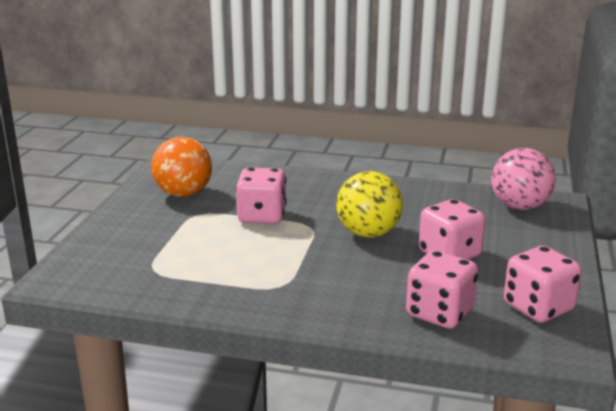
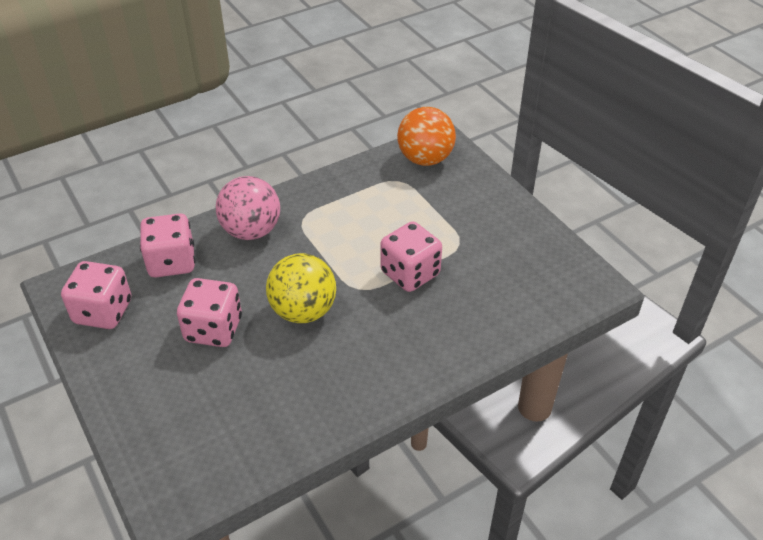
camera: 135 degrees right, 20 degrees up
orange ball [151,137,212,197] -> orange ball moved to [397,107,456,166]
pink ball [491,148,556,210] -> pink ball moved to [216,176,280,240]

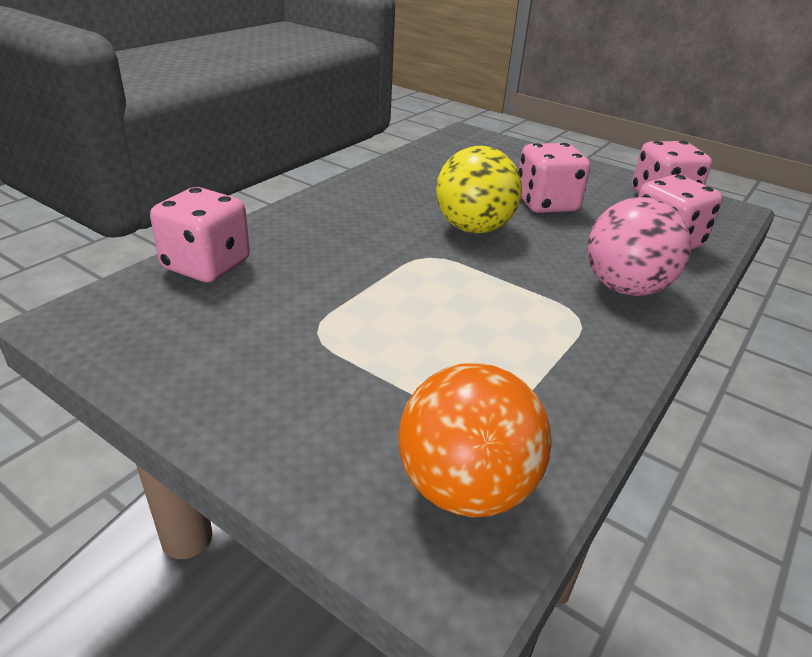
camera: 155 degrees right, 10 degrees down
pink dice [380,221,442,292] -> pink dice moved to [150,187,250,283]

